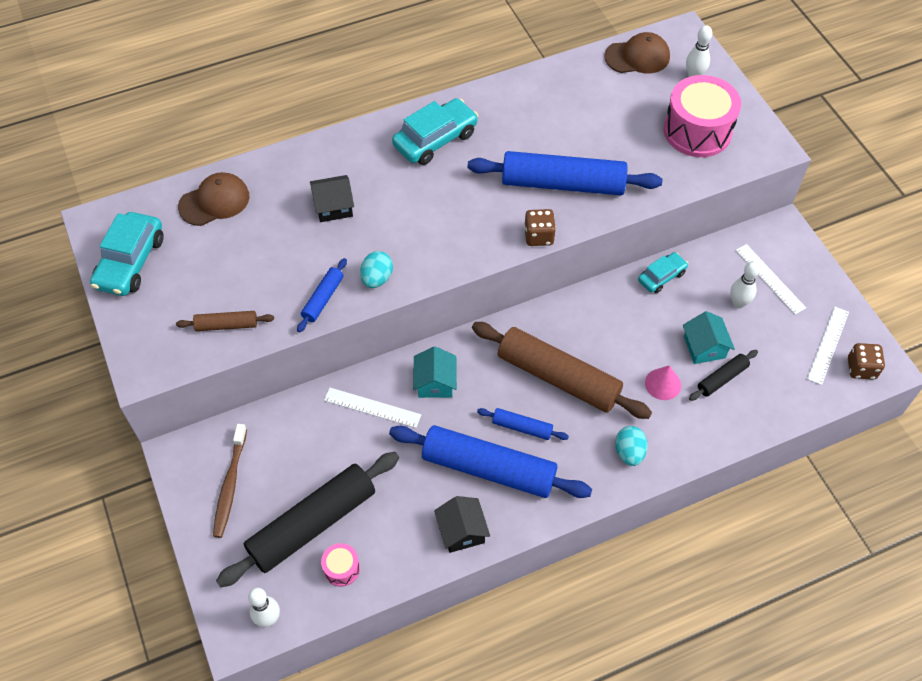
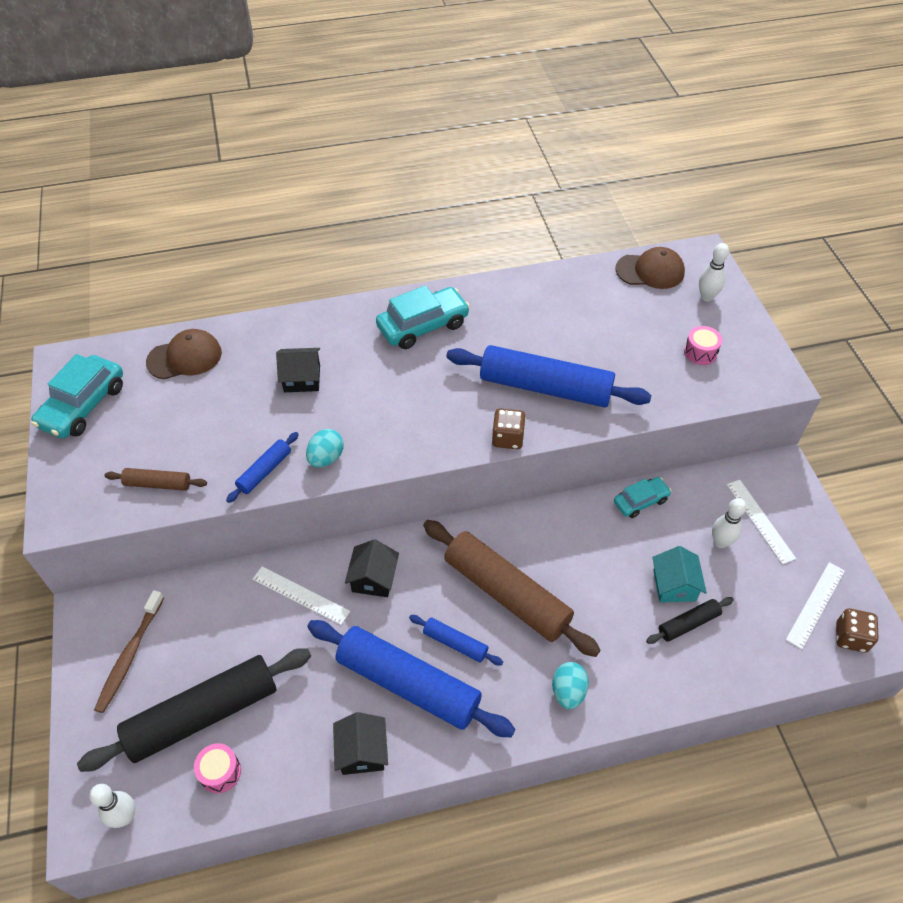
camera: 10 degrees right, 5 degrees down
turquoise house [413,346,457,398] -> black house [345,539,399,597]
pink cone [645,365,681,400] -> none
pink drum [664,75,741,157] -> pink drum [684,326,722,365], size x0.46

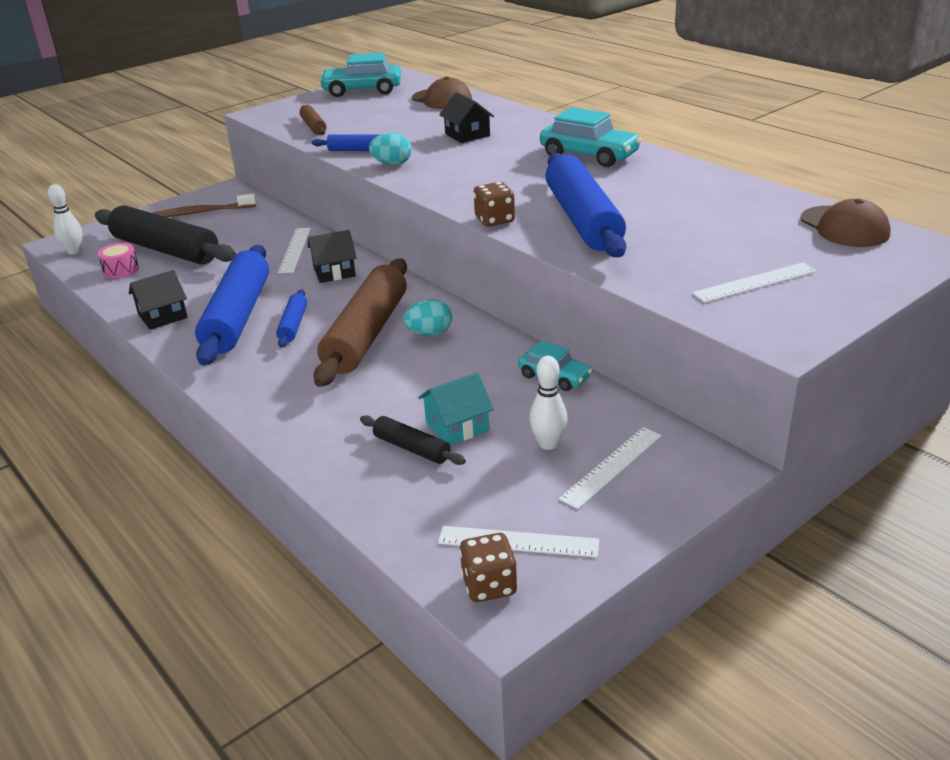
camera: 65 degrees right, 20 degrees down
turquoise egg [552,662,589,709] -> turquoise egg moved to [403,299,452,336]
pink drum [684,326,722,365] -> white ruler [692,263,817,303]
white bowling pin [699,243,729,302] -> none

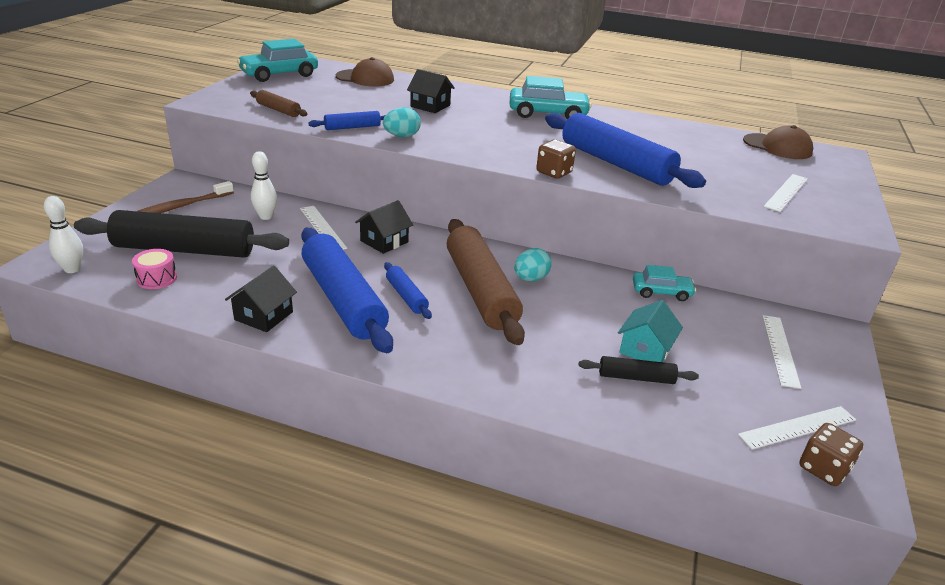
camera: 35 degrees left, 0 degrees up
white bowling pin [529,356,567,450] -> white bowling pin moved to [251,151,277,220]

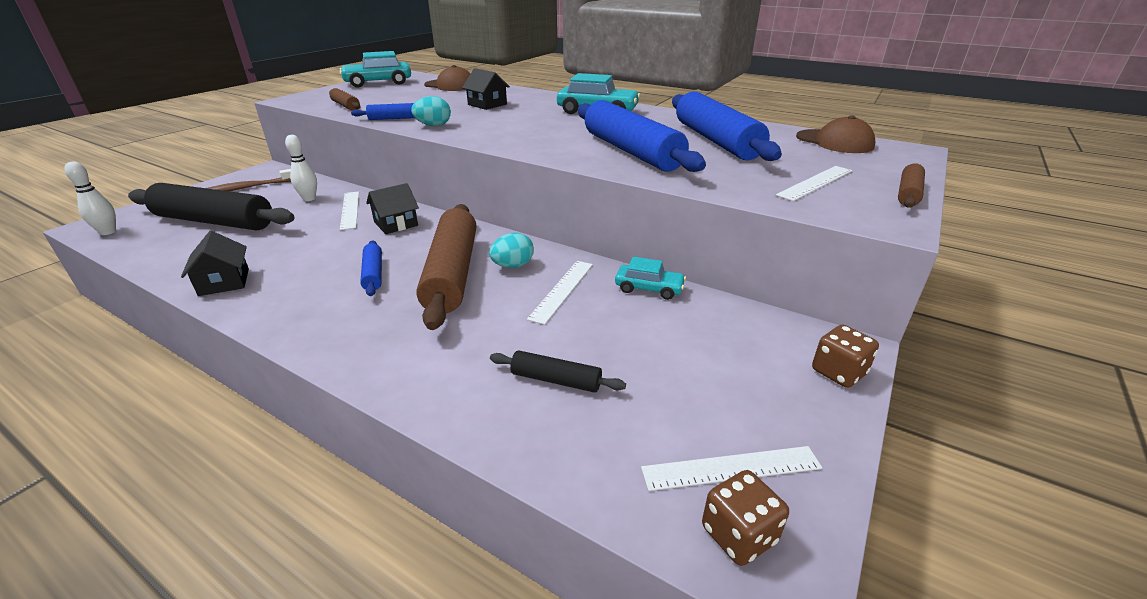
camera: 15 degrees right, 0 degrees up
pink drum [132,249,177,289] -> none
black house [225,266,297,332] -> black house turned 60 degrees counterclockwise [181,231,249,296]
blue rolling pin [301,228,393,353] -> blue rolling pin moved to [672,91,782,161]
brown dice [536,140,576,179] -> brown dice moved to [812,325,879,388]
turquoise house [618,300,683,362] -> none
white ruler [762,315,801,389] -> white ruler moved to [527,261,593,325]
none -> brown rolling pin [898,163,925,208]

